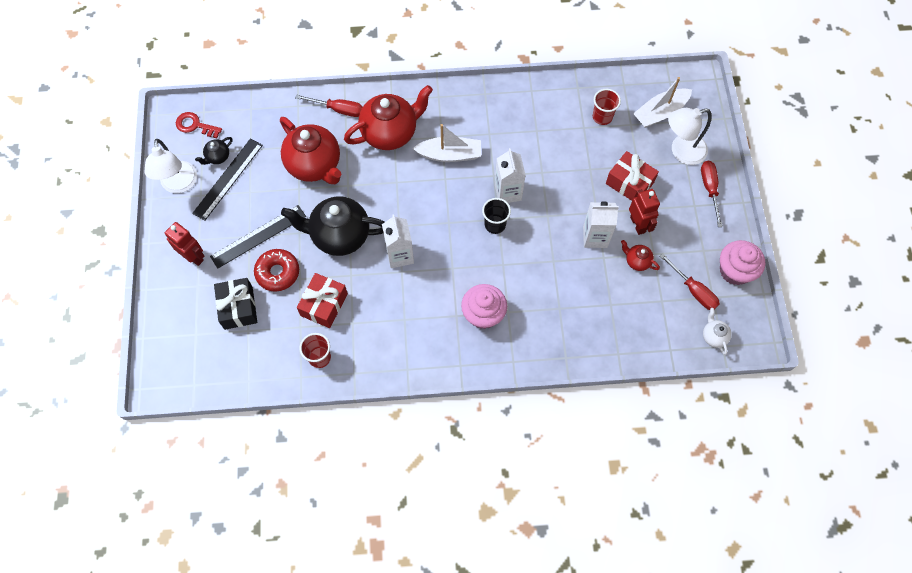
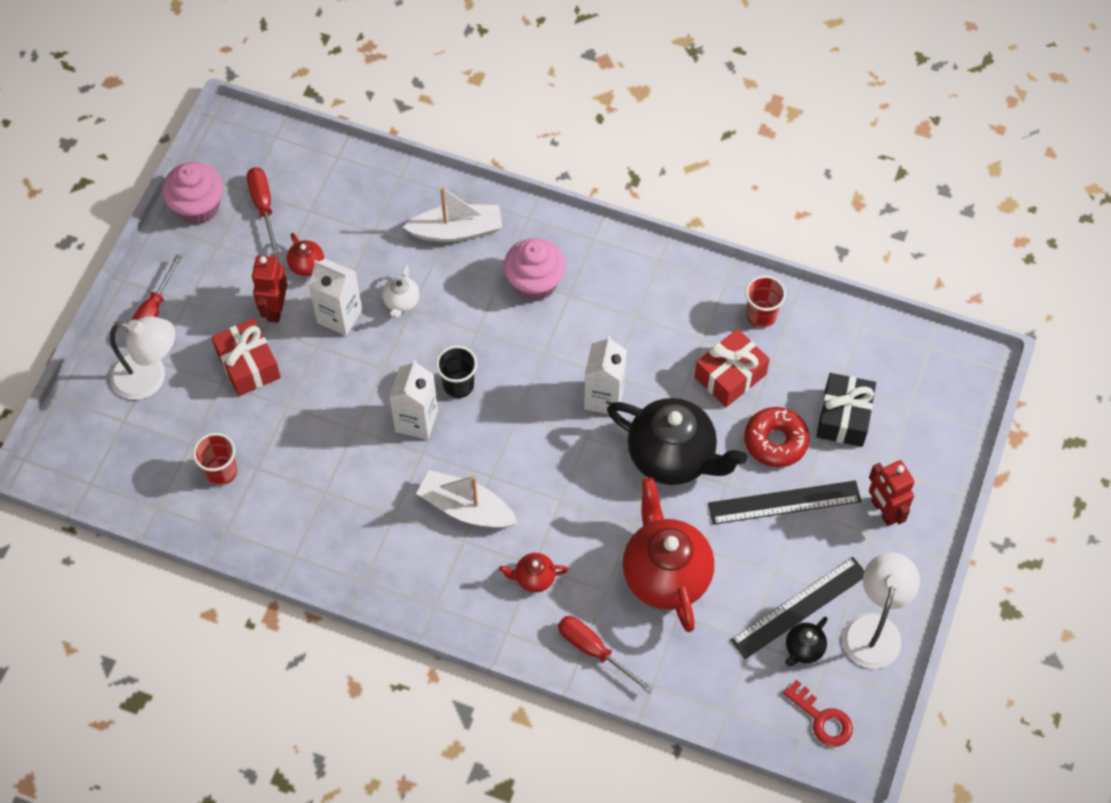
camera: 155 degrees left, 5 degrees down
black teapot [195,137,232,165] -> black teapot turned 150 degrees clockwise [785,617,828,667]
red teapot [344,85,433,150] -> red teapot [499,553,569,593], size x0.44
white boat [633,77,692,128] -> white boat moved to [403,187,502,242]
white teapot [703,308,732,355] -> white teapot moved to [382,266,420,319]

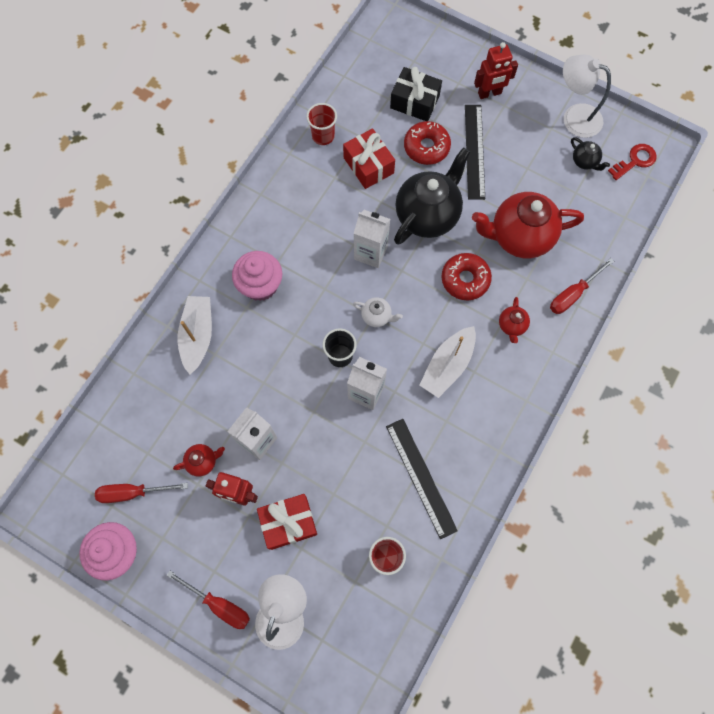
camera: 80 degrees left, 10 degrees up
white teapot [382,266,420,319] -> white teapot moved to [353,297,403,327]
black ruler [731,557,864,659] -> black ruler moved to [386,419,458,539]
none -> red donut [441,253,492,300]

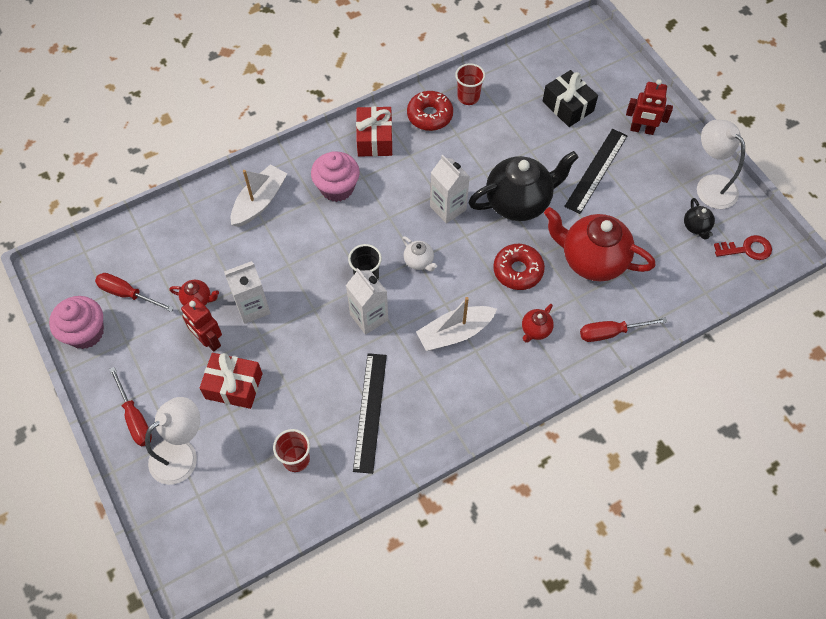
camera: 30 degrees right, 10 degrees down
red gift [343,128,395,189] -> red gift moved to [356,106,393,157]
red donut [404,121,451,165] -> red donut moved to [407,91,453,131]

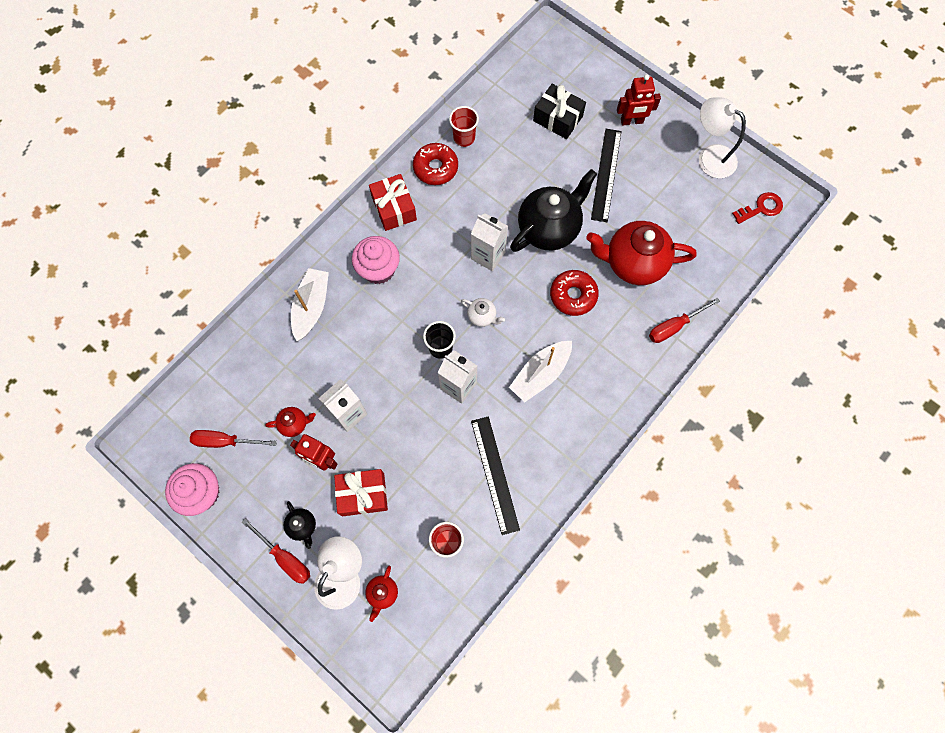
camera: 20 degrees left, 10 degrees up
red teapot [522,304,554,342] -> red teapot moved to [365,566,398,622]
black teapot [684,198,715,239] -> black teapot moved to [283,501,316,549]

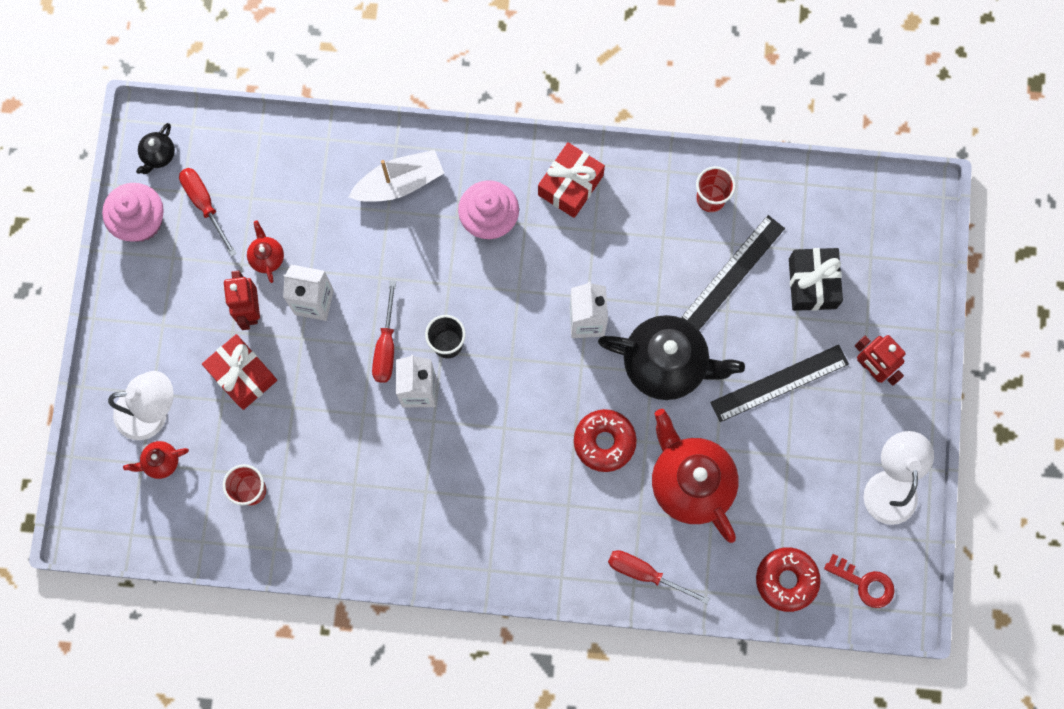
camera: 55 degrees right, 5 degrees up
red screwdriver [242,518,310,584] -> red screwdriver moved to [372,280,396,383]
red teapot [265,407,316,437] -> red teapot turned 150 degrees counterclockwise [247,221,284,283]
black teapot [283,501,316,549] -> black teapot moved to [136,123,175,174]
red donut [413,143,458,185] -> red donut moved to [756,547,821,612]
white teapot [461,298,505,327] -> none
black ruler [471,416,520,535] -> black ruler moved to [681,215,785,330]
white boat [509,341,572,402] -> none

